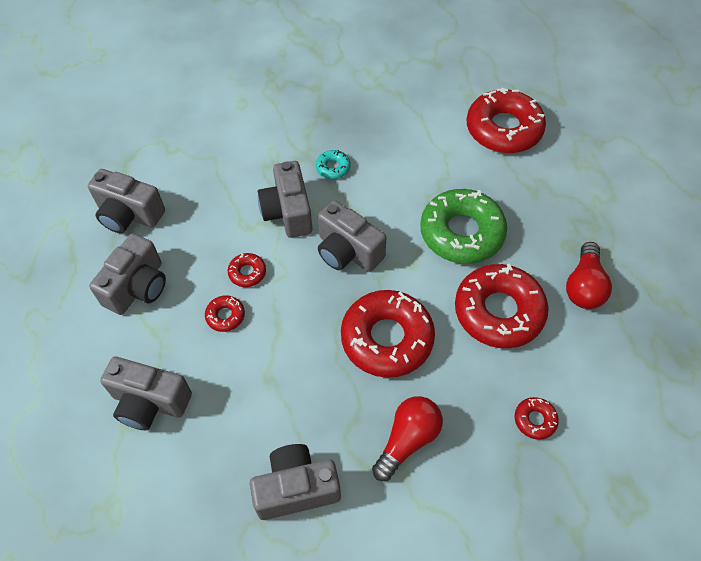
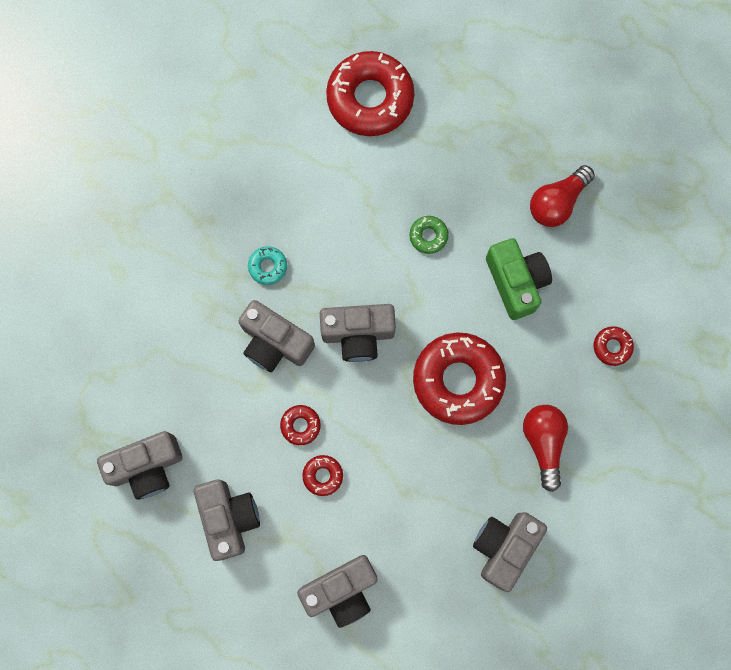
camera: 45 degrees left, 20 degrees up
green donut [420,189,507,264] -> green donut [409,216,449,254], size x0.43
red donut [455,263,549,348] -> green camera [486,238,552,320]
red light bulb [566,242,612,309] -> red light bulb turned 75 degrees clockwise [530,165,595,227]

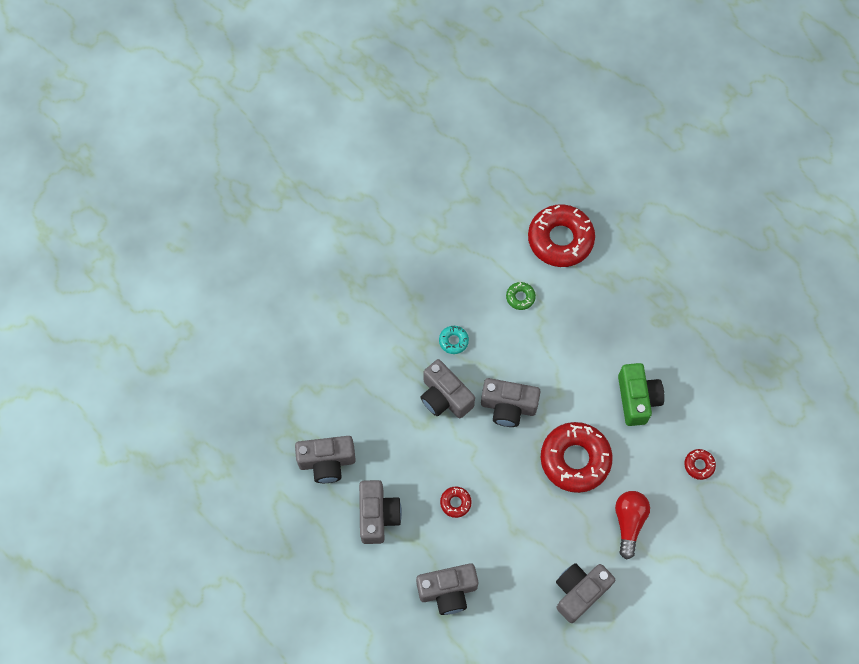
camera: 15 degrees right, 10 degrees down
red donut [280,405,321,445] -> none
green donut [409,216,449,254] -> green donut moved to [506,282,536,310]
red light bulb [530,165,595,227] -> none

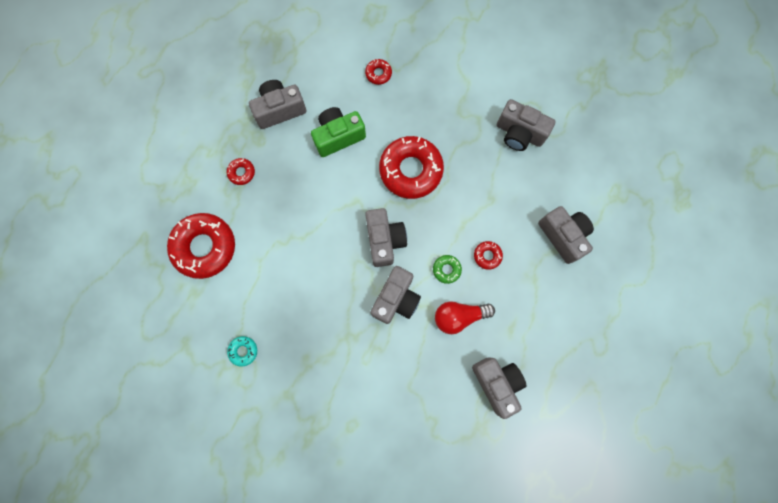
camera: 110 degrees left, 10 degrees up
grey camera [359,480,402,544] -> grey camera moved to [249,80,306,129]
turquoise donut [439,326,469,354] -> turquoise donut moved to [227,336,257,366]
green donut [506,282,536,310] -> green donut moved to [433,255,462,284]
red light bulb [615,491,650,559] -> red light bulb moved to [435,302,495,334]
none -> red donut [227,158,255,185]

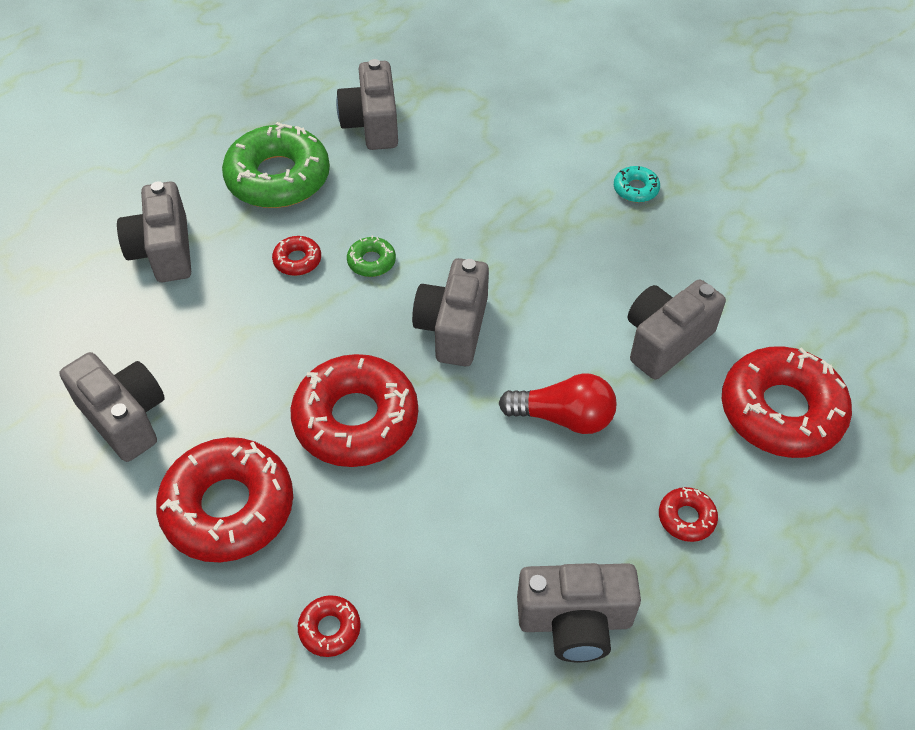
camera: 160 degrees left, 25 degrees down
turquoise donut [227,336,257,366] -> turquoise donut moved to [614,166,660,203]
green camera [311,107,366,157] -> none
grey camera [370,266,421,324] -> grey camera moved to [628,279,726,380]
red light bulb [435,302,495,334] -> red light bulb moved to [499,373,617,434]
none -> red donut [156,437,293,562]
none -> green donut [222,122,330,208]

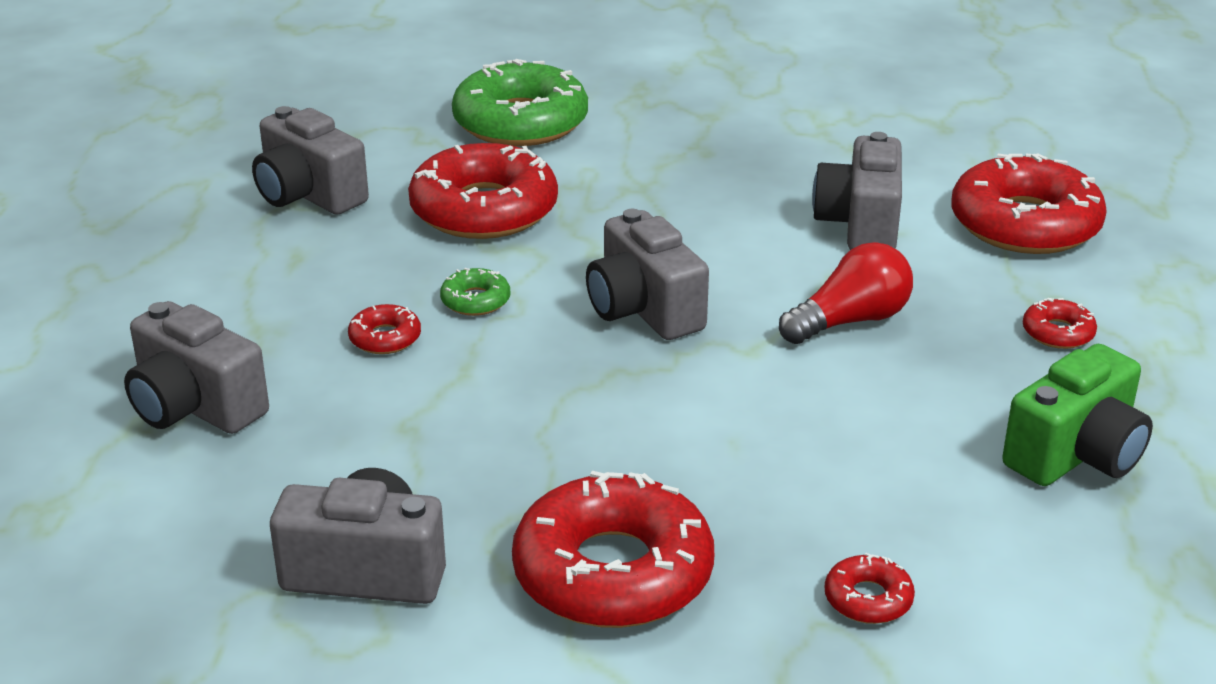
camera: 40 degrees left, 20 degrees down
green donut [222,122,330,208] -> green donut moved to [452,59,588,146]
red donut [290,354,418,467] -> red donut moved to [408,143,558,239]
grey camera [517,563,641,662] -> green camera [1002,344,1153,486]
turquoise donut [614,166,660,203] -> none

